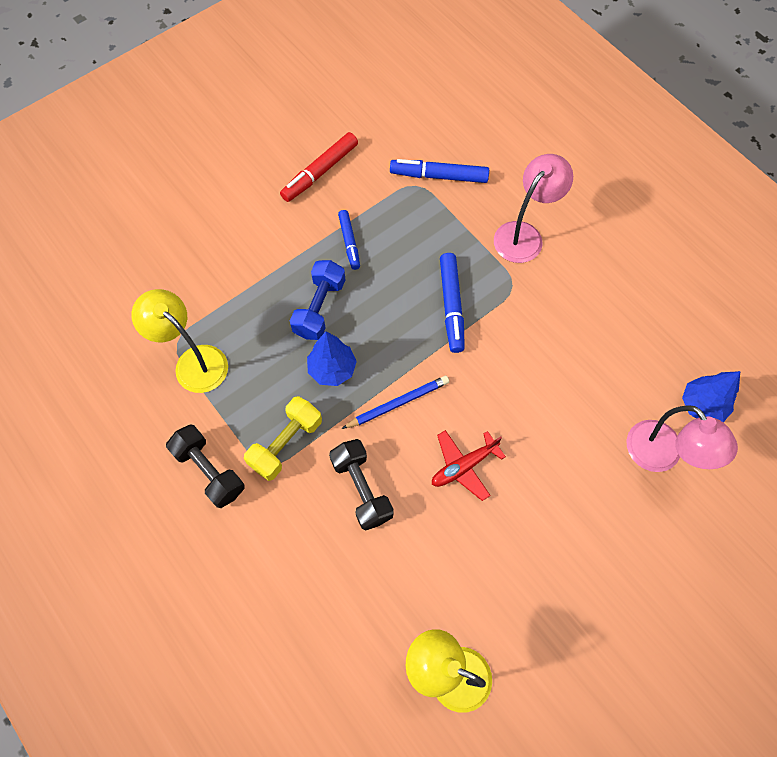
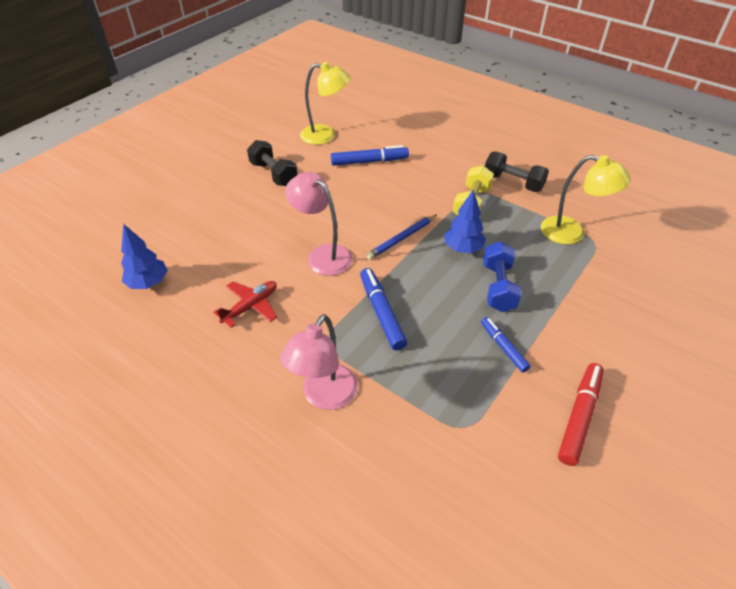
camera: 165 degrees right, 20 degrees down
black dumbbell [329,439,394,531] -> black dumbbell moved to [247,140,298,186]
blue marker [390,159,489,183] -> blue marker moved to [331,145,409,166]
red plane [432,430,506,501] -> red plane moved to [214,281,277,328]
pink lamp [627,405,738,472] -> pink lamp moved to [285,172,353,276]

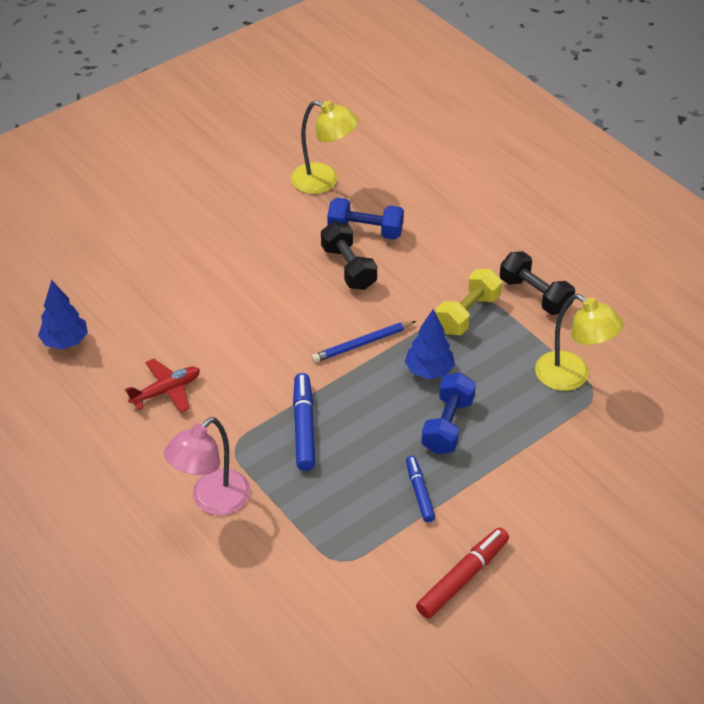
camera: 15 degrees right, 0 degrees up
black dumbbell [247,140,298,186] -> black dumbbell moved to [321,221,377,290]
pink lamp [285,172,353,276] -> none
blue marker [331,145,409,166] -> blue dumbbell [327,198,404,240]

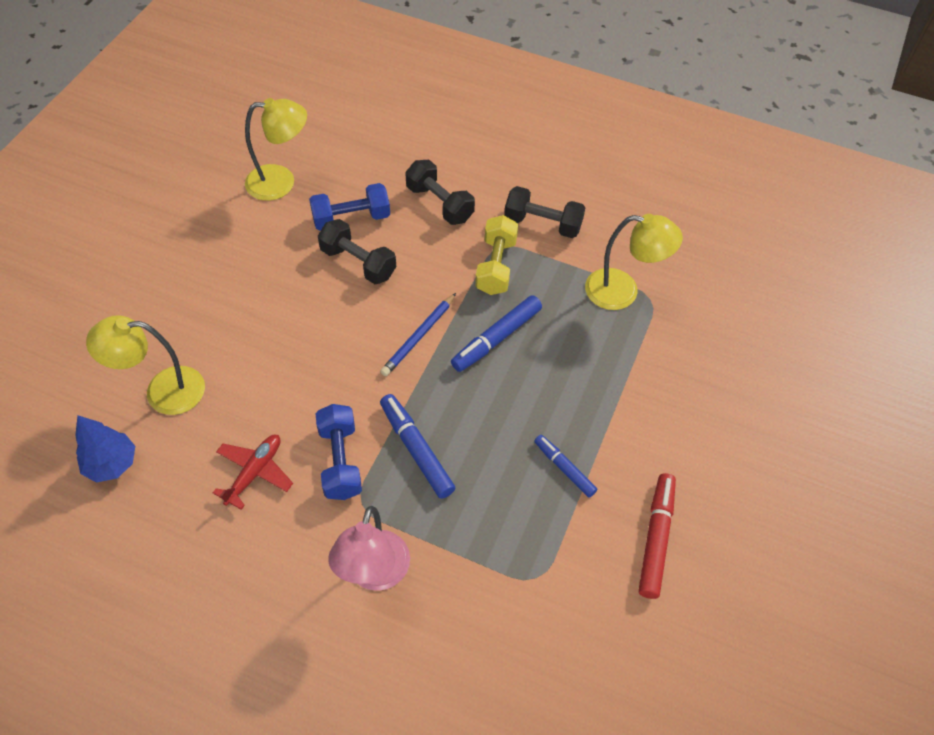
camera: 30 degrees left, 10 degrees up
blue tree [405,309,455,379] -> blue marker [451,295,542,372]
blue dumbbell [421,373,476,454] -> blue dumbbell moved to [316,404,362,500]
none -> yellow lamp [86,315,205,415]
none -> black dumbbell [405,160,475,225]

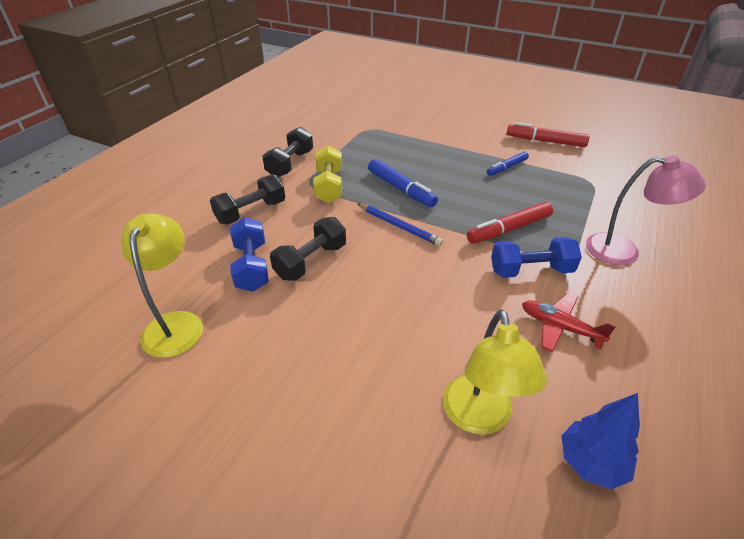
camera: 85 degrees left, 15 degrees down
blue marker [380,394,455,499] -> red marker [467,202,553,244]
yellow dumbbell [475,215,518,295] -> yellow dumbbell turned 75 degrees clockwise [313,146,342,203]
yellow lamp [585,214,683,310] -> none

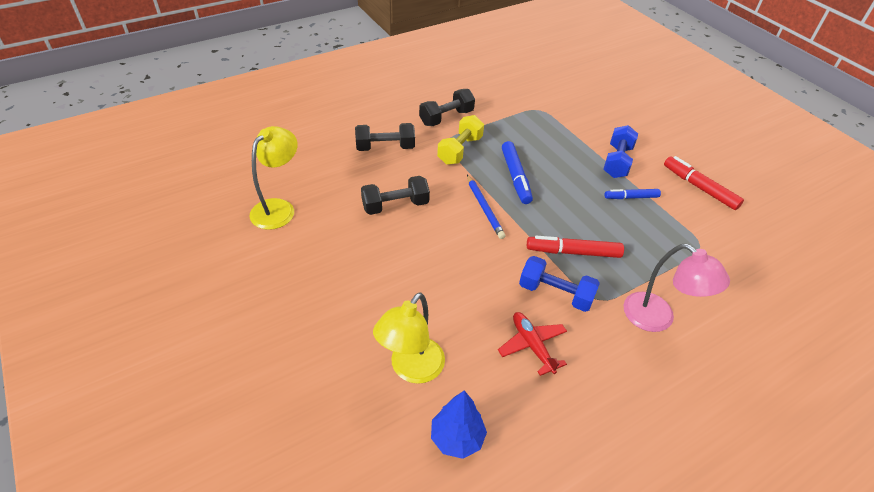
camera: 30 degrees right, 5 degrees up
blue dumbbell [230,217,269,292] -> blue dumbbell moved to [603,125,638,178]

